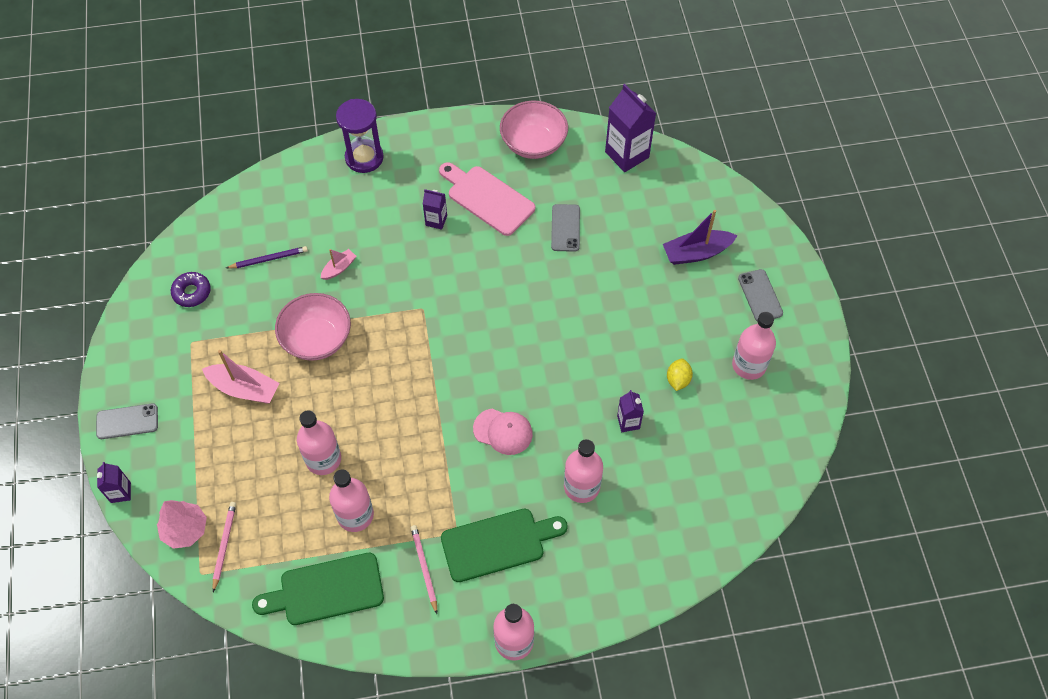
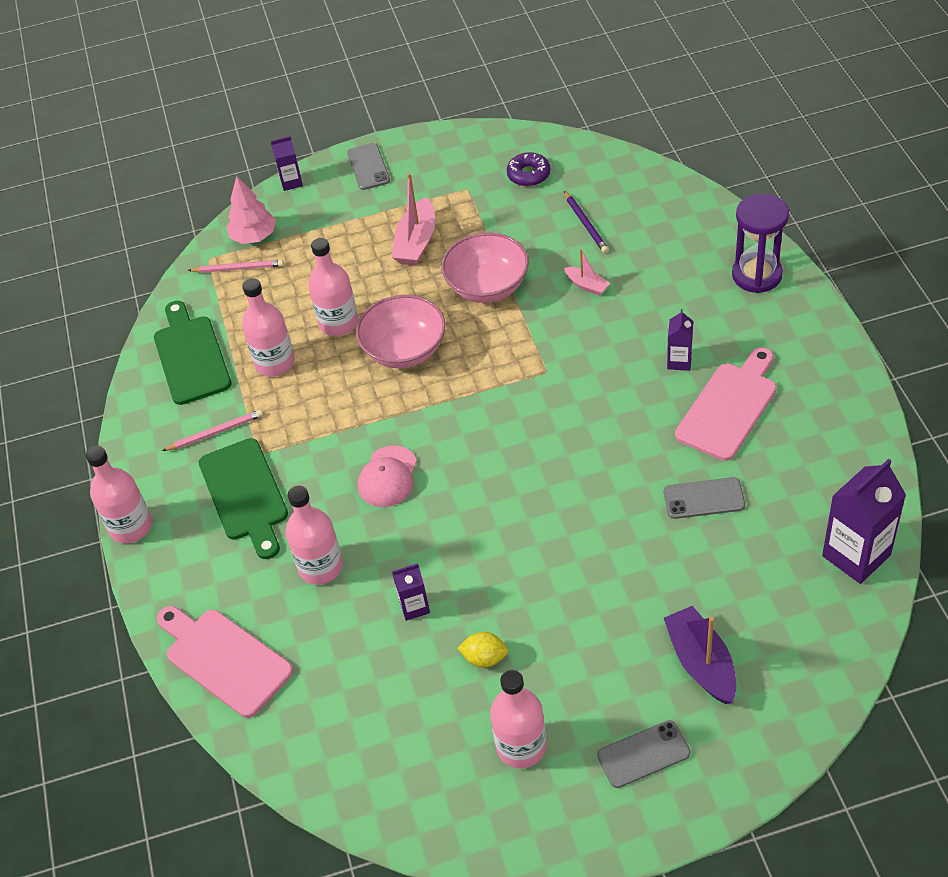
camera: 90 degrees right, 10 degrees down
pink bowl [500,101,568,159] -> pink bowl moved to [356,295,446,368]
none -> pink cutting board [156,606,293,718]

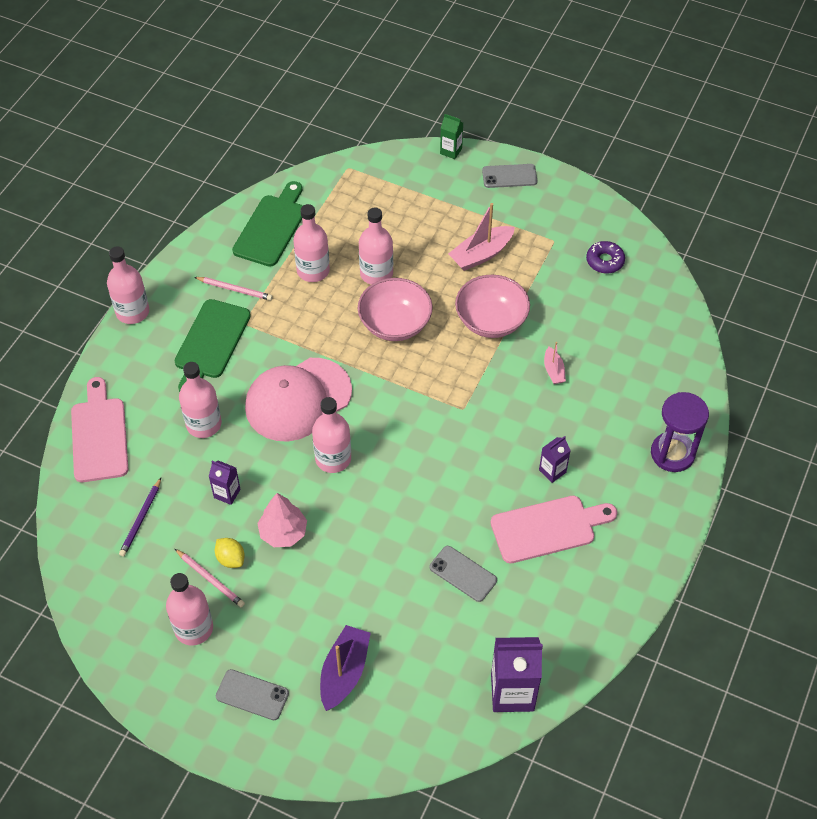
camera: 35 degrees right, 5 degrees up
pink pencil [188,260,284,273] -> pink pencil moved to [175,549,245,607]
pink tree [226,176,276,244] -> pink tree moved to [257,493,307,547]
purple carton [271,136,303,191] -> green carton [440,114,463,159]
grey phone [347,143,390,190] -> grey phone turned 60 degrees clockwise [482,164,538,188]
pink cap [358,446,417,507] -> pink cap [245,358,352,442], size x1.85
purple pencil [564,191,609,253] -> purple pencil moved to [119,478,161,557]
none -> pink bottle [312,397,351,473]

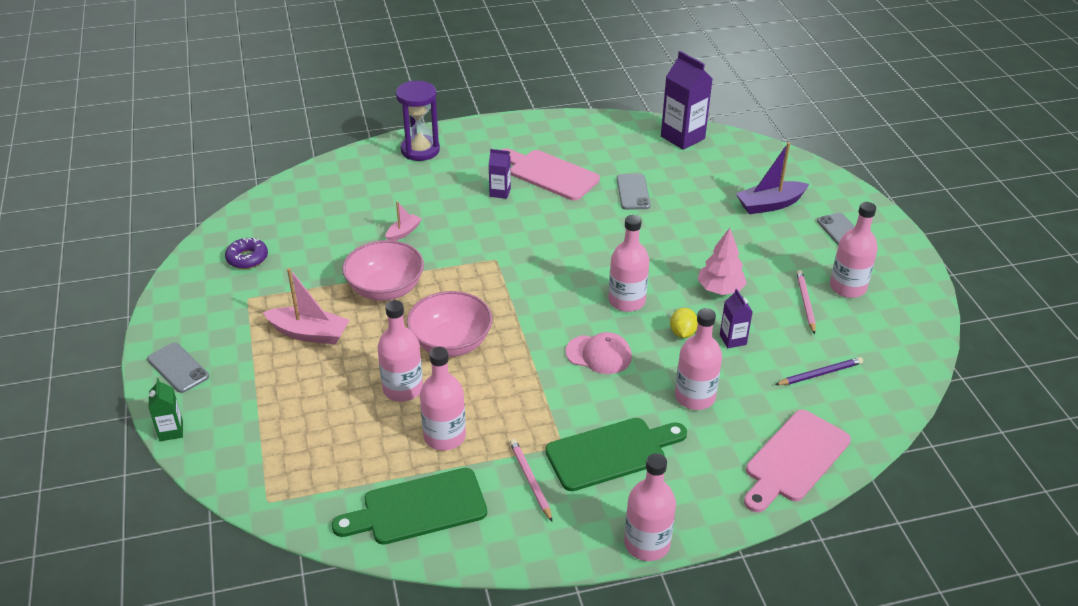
camera: 130 degrees left, 15 degrees down
yellow lemon [215,538,245,568] -> yellow lemon moved to [670,308,698,338]
pink cap [245,358,352,442] -> pink cap [565,332,632,374], size x0.54

